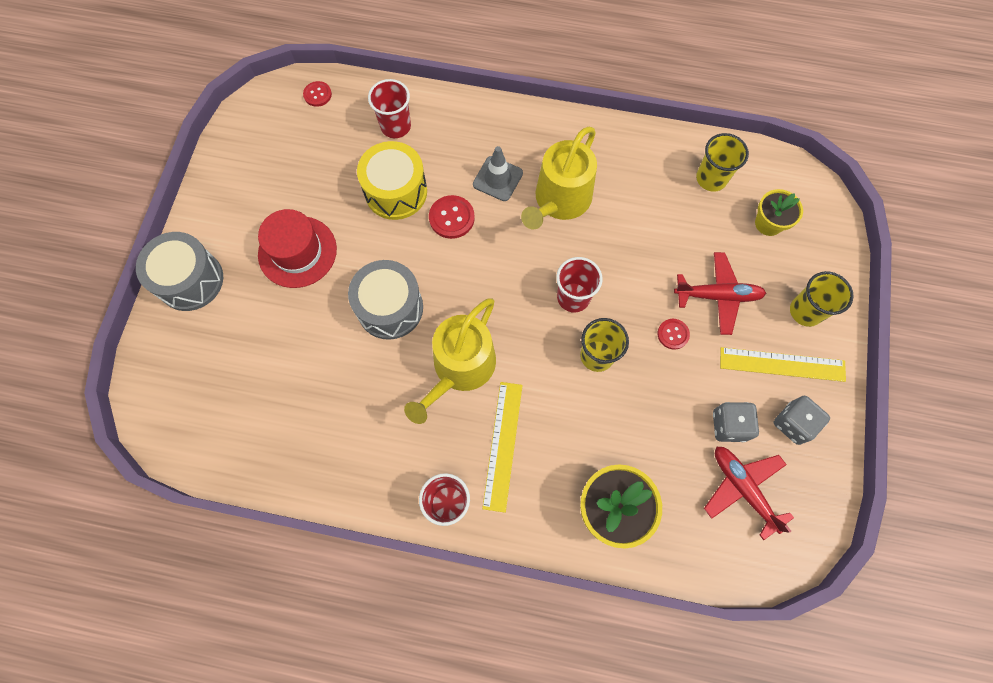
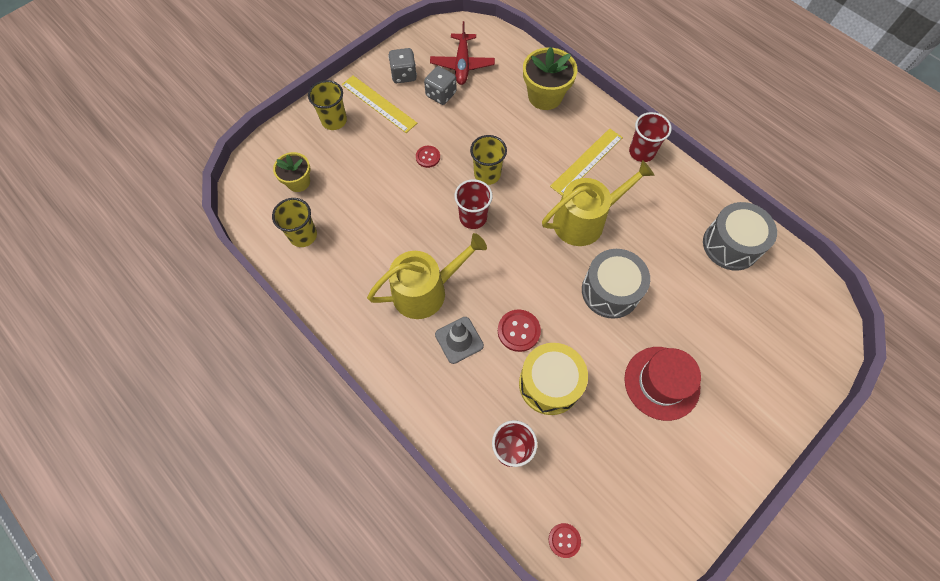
camera: 145 degrees left, 5 degrees down
grey drum [136,232,223,311] -> grey drum moved to [703,202,777,271]
red plane [674,252,766,335] -> none

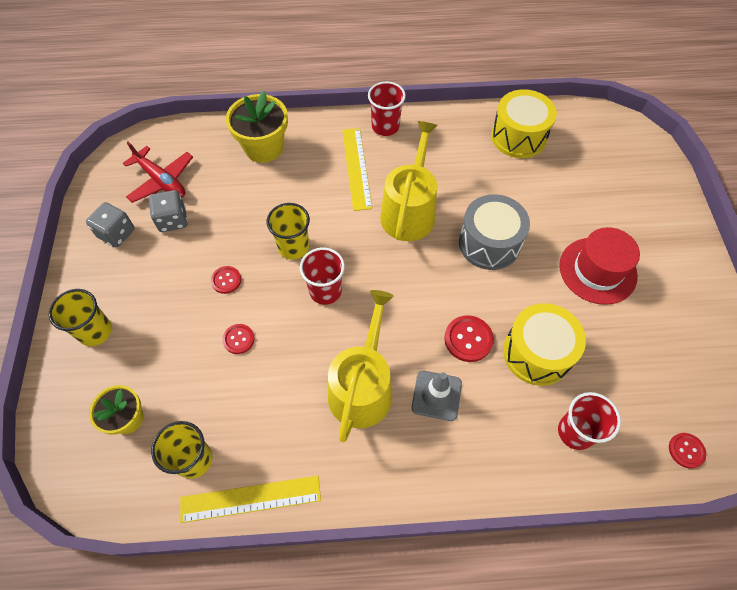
camera: 50 degrees left, 5 degrees down
yellow ruler [342,76,417,133] -> yellow ruler moved to [180,476,321,523]
grey drum [703,202,777,271] -> yellow drum [491,89,557,158]
none -> red button [222,324,255,354]

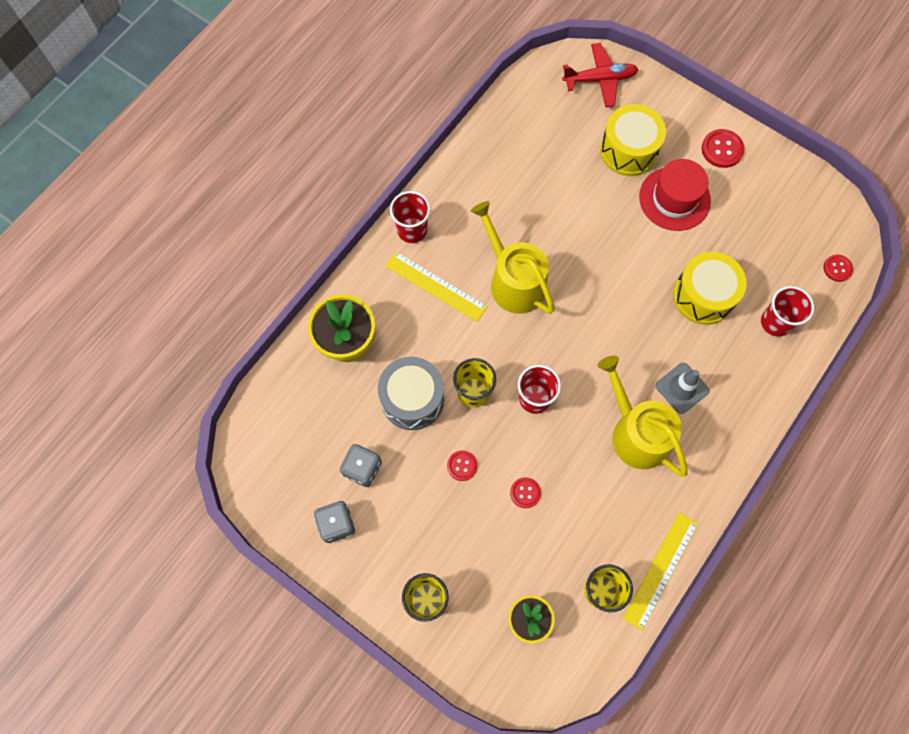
camera: 50 degrees left, 10 degrees up
red plane [123,142,193,203] -> red plane moved to [562,43,639,107]
red button [444,315,494,362] -> red button moved to [701,129,744,168]
grey drum [459,194,530,270] -> grey drum moved to [378,357,444,430]
yellow drum [491,89,557,158] -> yellow drum moved to [600,104,666,176]

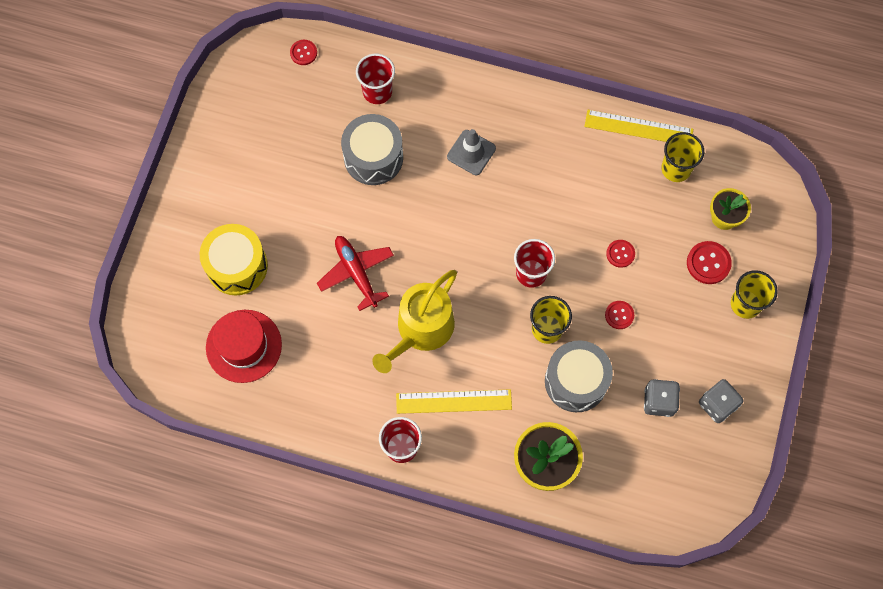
camera: 110 degrees left, 0 degrees up
yellow ruler [385,251,488,322] -> yellow ruler turned 75 degrees clockwise [396,389,512,414]
red plane [562,43,639,107] -> red plane moved to [317,236,394,311]
yellow watering can [598,355,688,477] -> none
red hat [639,159,711,231] -> red hat moved to [206,310,282,383]
yellow drum [673,252,747,325] -> grey drum [341,114,403,185]
red button [701,129,744,168] -> red button moved to [687,241,732,284]

